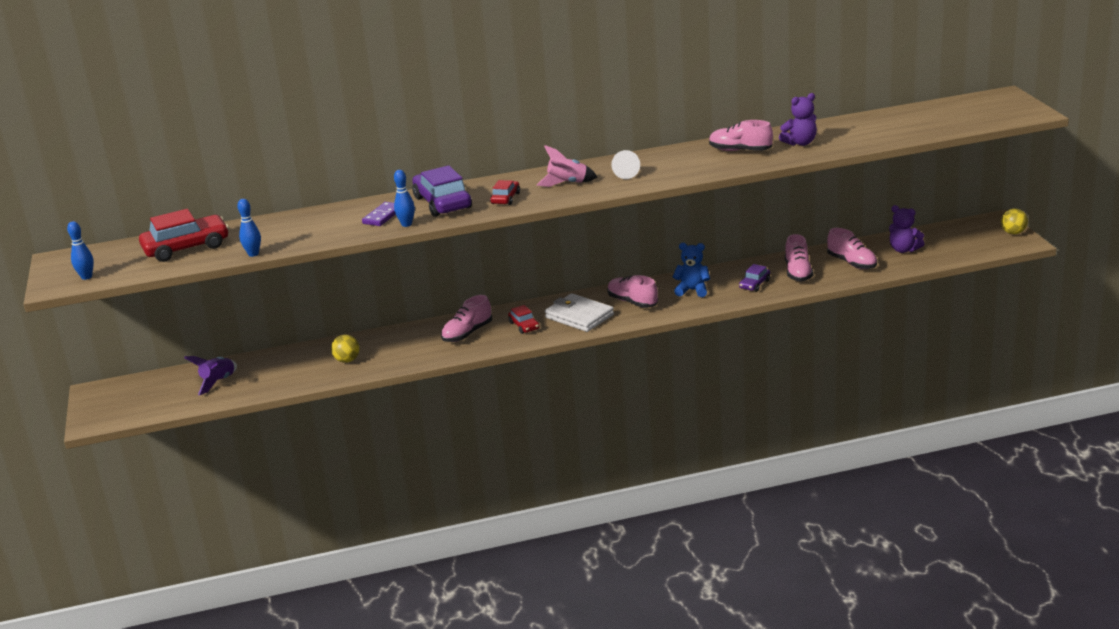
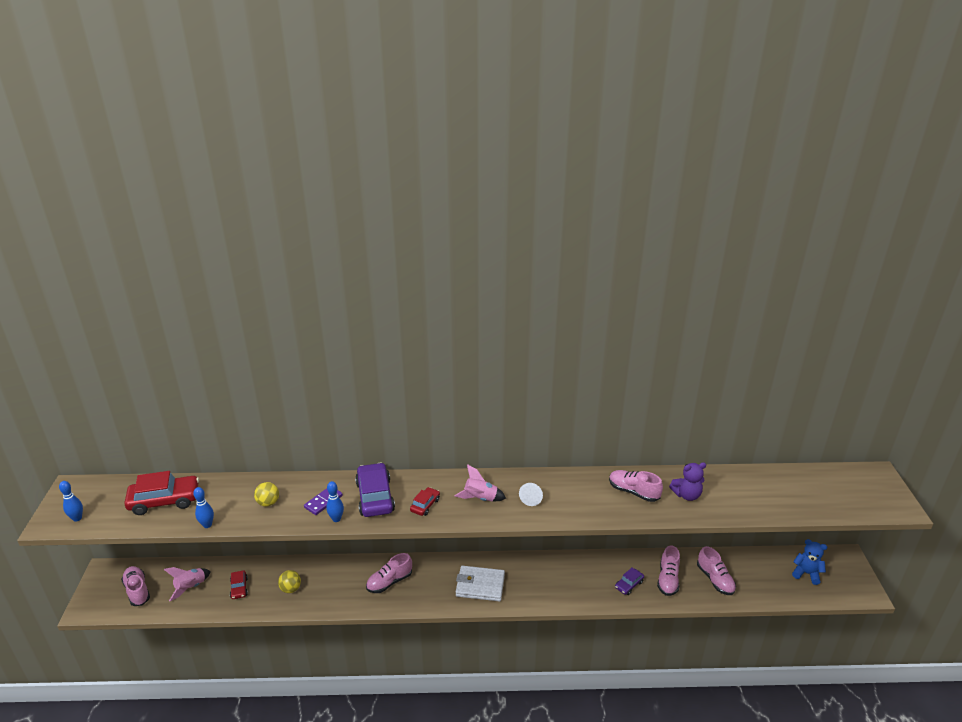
camera: 10 degrees right, 5 degrees up
purple rocket [184,356,237,395] -> pink rocket [164,567,211,601]
red car [508,305,540,334] -> red car moved to [230,570,248,599]
white wallet [545,293,614,332] -> white wallet turned 45 degrees counterclockwise [456,566,505,601]
pink shoe [607,275,658,308] -> pink shoe moved to [121,566,150,606]
blue teddy bear [672,243,710,297] -> blue teddy bear moved to [792,539,827,585]
purple teddy bear [889,205,924,253] -> none
yellow ball [1001,209,1028,234] -> yellow ball moved to [254,482,279,507]

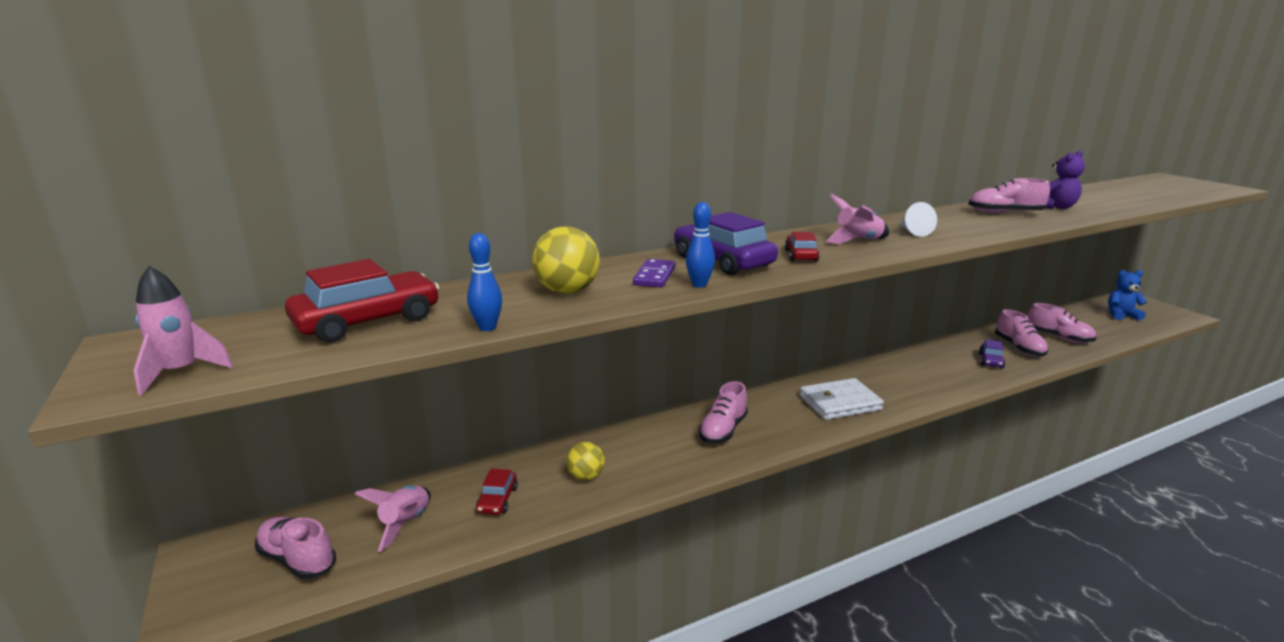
camera: 25 degrees left, 10 degrees down
blue bowling pin [59,481,83,522] -> pink rocket [134,266,233,395]
red car [230,570,248,599] -> red car turned 45 degrees clockwise [476,469,518,515]
yellow ball [254,482,279,507] -> yellow ball [532,226,600,294], size x1.53

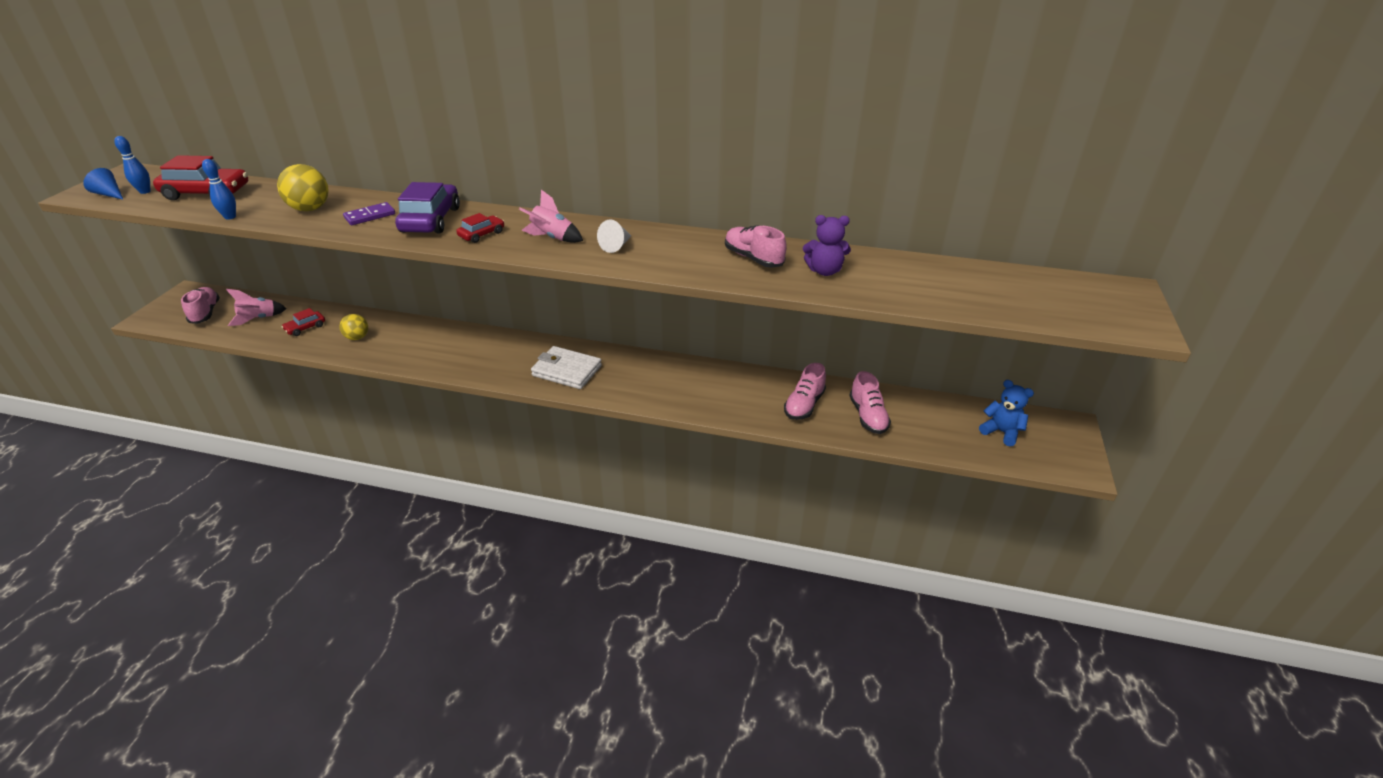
camera: 40 degrees right, 15 degrees up
pink rocket [134,266,233,395] -> blue cone [83,168,123,199]
blue bowling pin [686,202,715,288] -> blue bowling pin moved to [114,136,151,194]
pink shoe [699,381,748,443] -> none
purple car [979,340,1005,368] -> none

